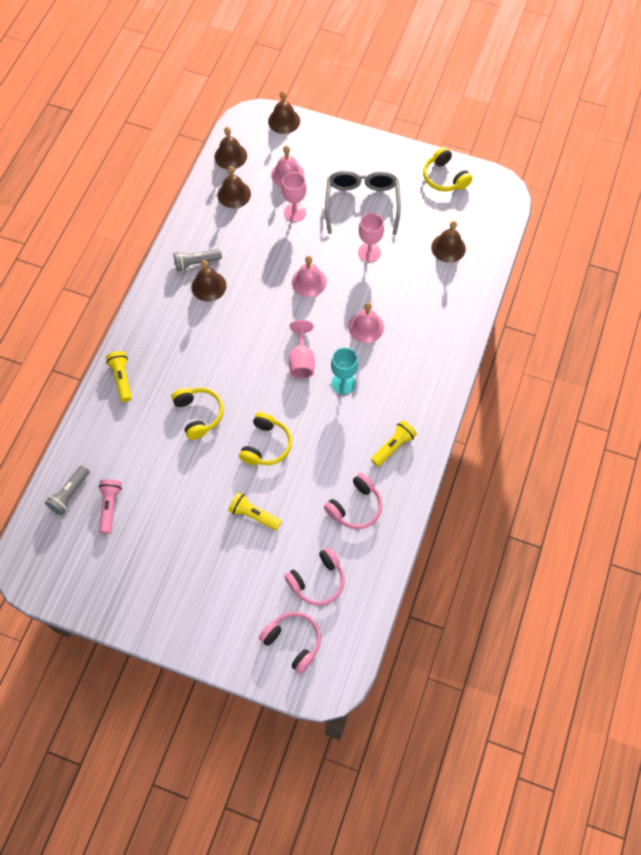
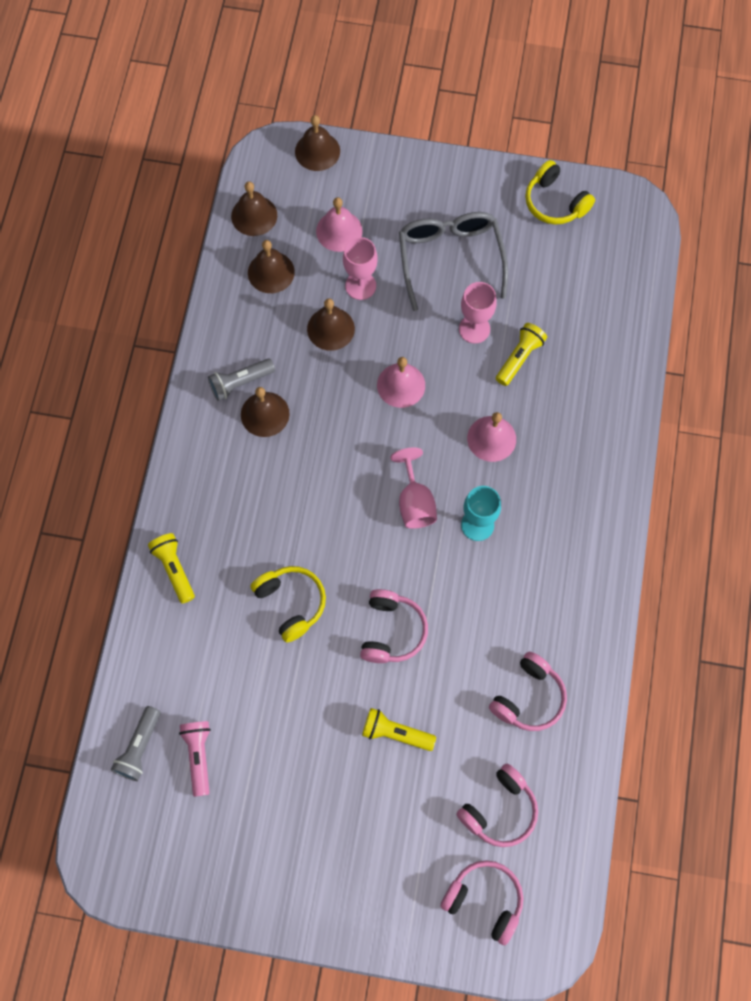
camera: 10 degrees left, 5 degrees up
yellow headphones [239,412,292,465] -> pink headphones [360,589,428,663]
yellow flashlight [371,420,417,467] -> yellow flashlight moved to [496,323,547,386]
brown bell [431,221,466,263] -> brown bell moved to [307,298,355,351]

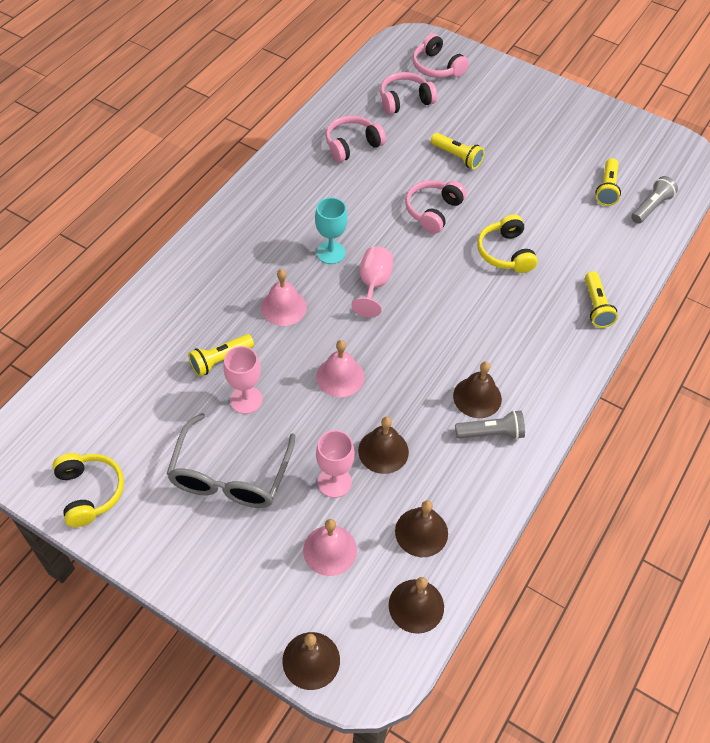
camera: 160 degrees left, 15 degrees down
pink flashlight [179,721,211,797] -> yellow flashlight [596,158,621,206]

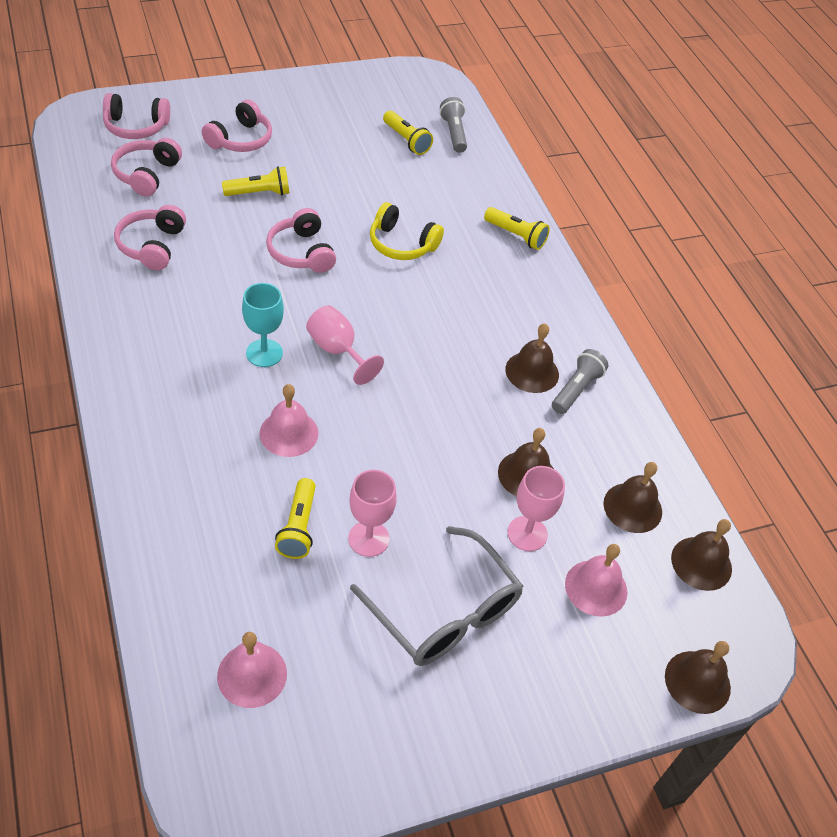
camera: 55 degrees left, 5 degrees down
yellow headphones [52,453,124,527] -> none
pink bell [316,340,364,397] -> pink bell moved to [217,632,287,708]
none -> pink headphones [202,100,272,152]

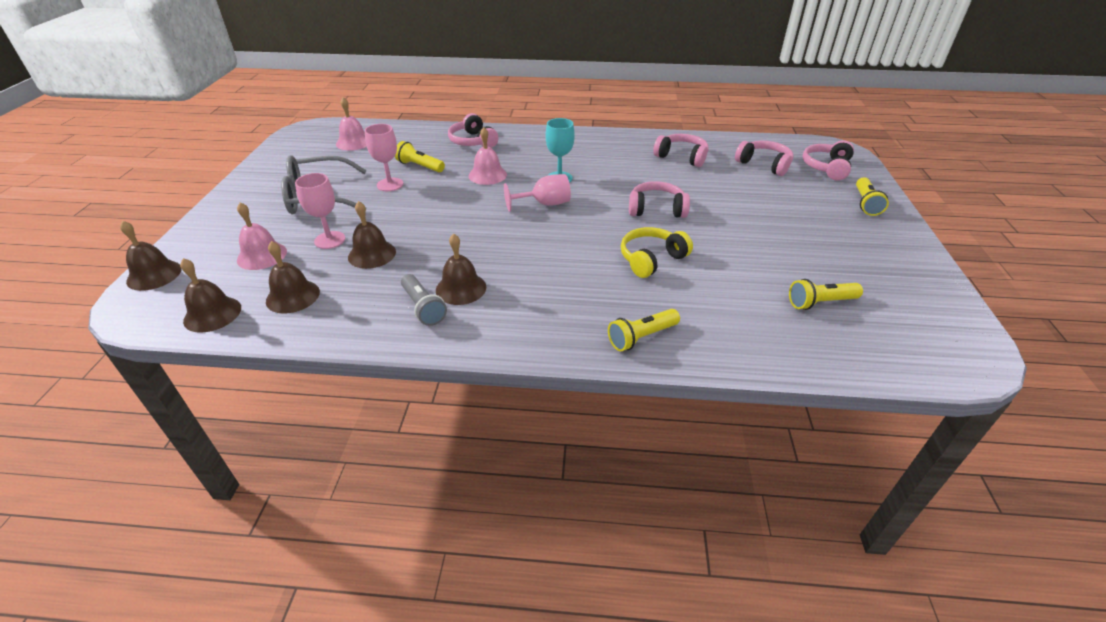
camera: 120 degrees right, 10 degrees down
pink headphones [202,100,272,152] -> pink headphones moved to [448,113,499,148]
yellow flashlight [222,166,289,196] -> yellow flashlight moved to [856,177,889,216]
grey flashlight [440,97,467,153] -> none

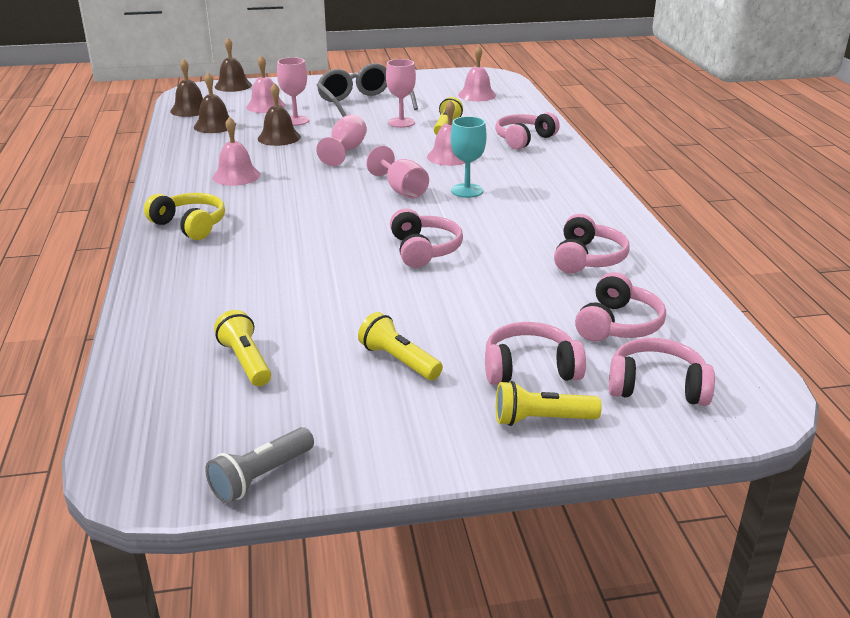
camera: 75 degrees right, 10 degrees down
grey flashlight [401,274,447,326] -> grey flashlight moved to [205,427,314,503]
brown bell [436,233,486,305] -> pink bell [213,117,260,186]
yellow flashlight [608,309,680,351] -> yellow flashlight moved to [358,312,443,380]
yellow headphones [621,227,693,278] -> yellow headphones moved to [144,193,225,240]
none -> pink goblet [316,114,367,166]
none -> pink headphones [485,322,586,385]

